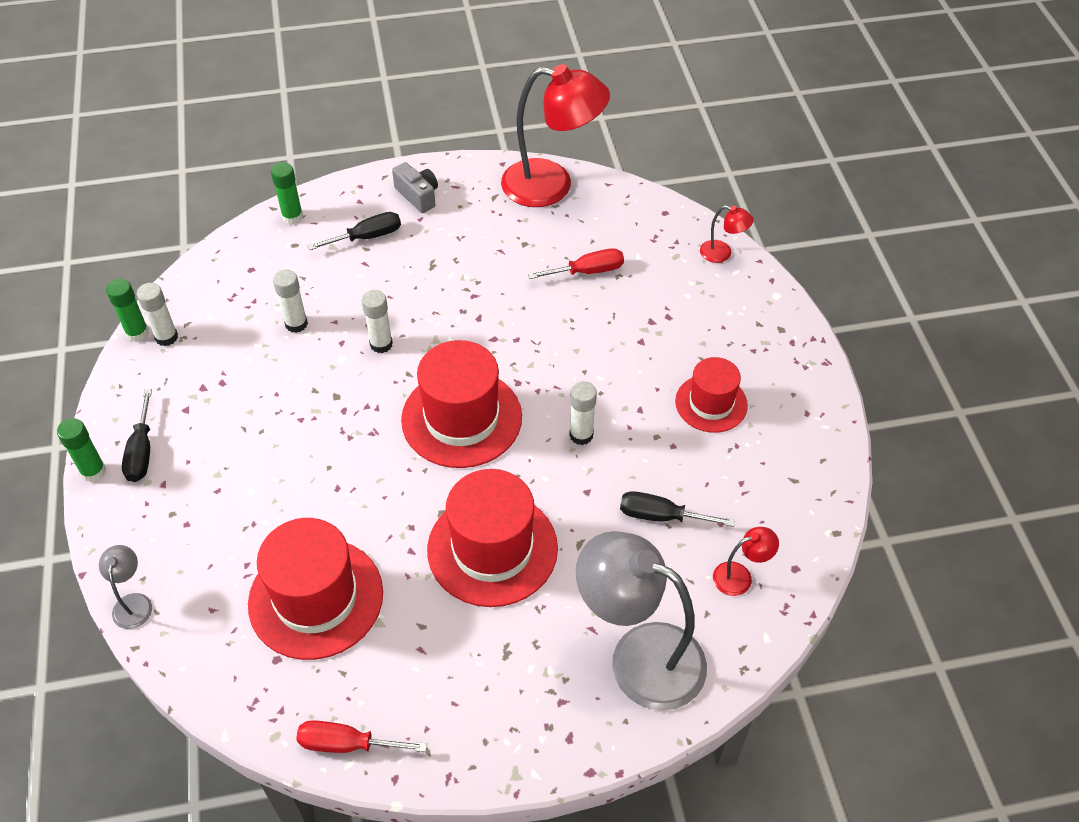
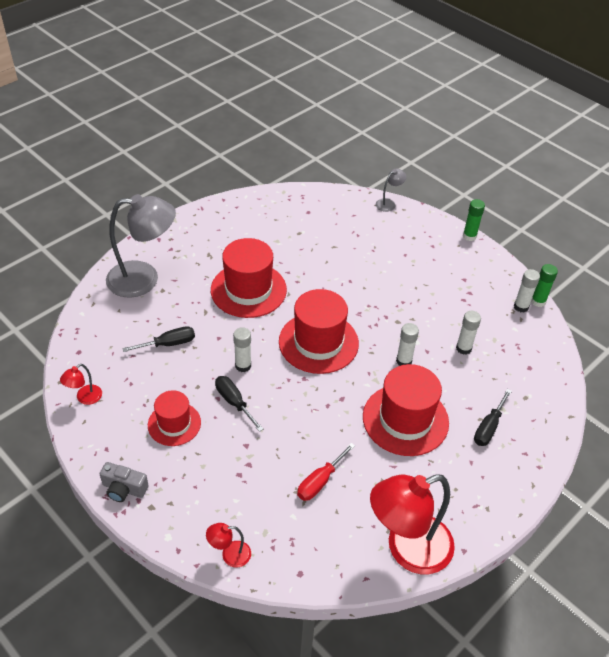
camera: 145 degrees right, 5 degrees down
grey lamp [99,545,152,629] -> grey lamp turned 90 degrees counterclockwise [376,168,406,212]
black screwdriver [122,389,152,482] -> black screwdriver moved to [215,376,263,432]
red hat [248,518,383,660] -> red hat moved to [363,364,449,456]
green glue stick [271,162,303,225] -> none
red screwdriver [296,720,427,753] -> none
grey camera [392,162,438,213] -> grey camera moved to [100,462,149,502]
red lamp [713,527,779,596] -> red lamp moved to [60,364,102,405]

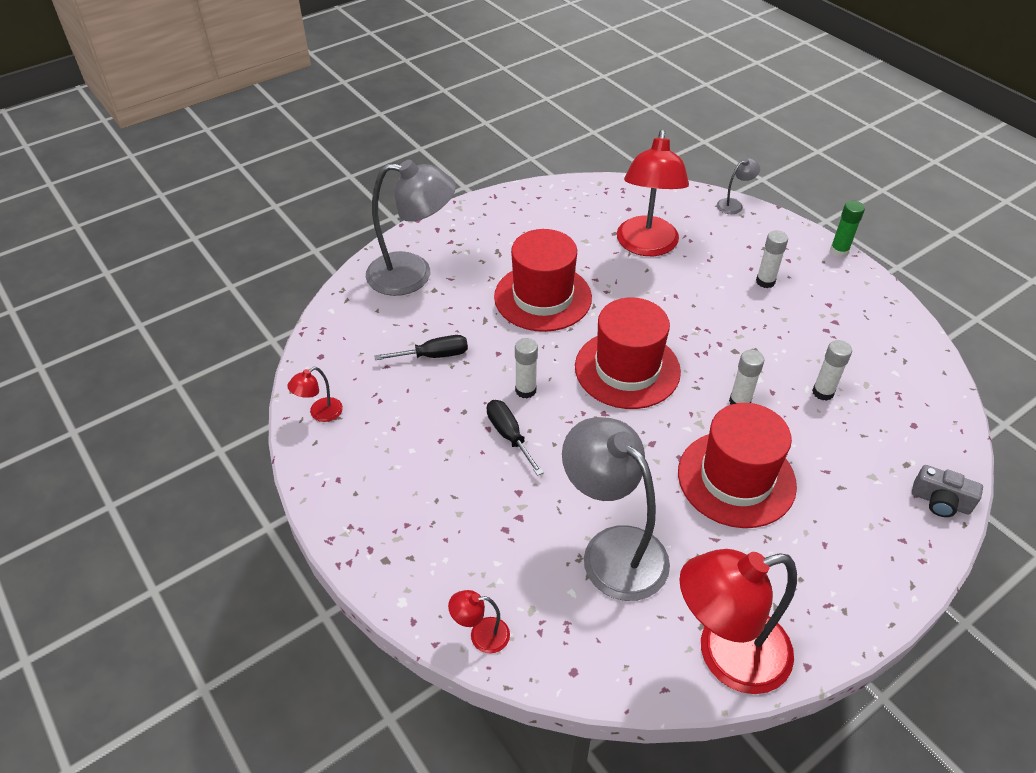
camera: 10 degrees right, 0 degrees up
grey camera [100,462,149,502] -> grey camera moved to [912,465,983,517]
red hat [148,390,201,446] -> none
red screwdriver [297,443,355,501] -> grey lamp [562,417,670,601]
black screwdriver [474,389,512,446] -> none
white glue stick [514,269,540,313] -> white glue stick moved to [756,231,788,288]
green glue stick [531,264,558,307] -> none
none -> red lamp [617,129,689,256]

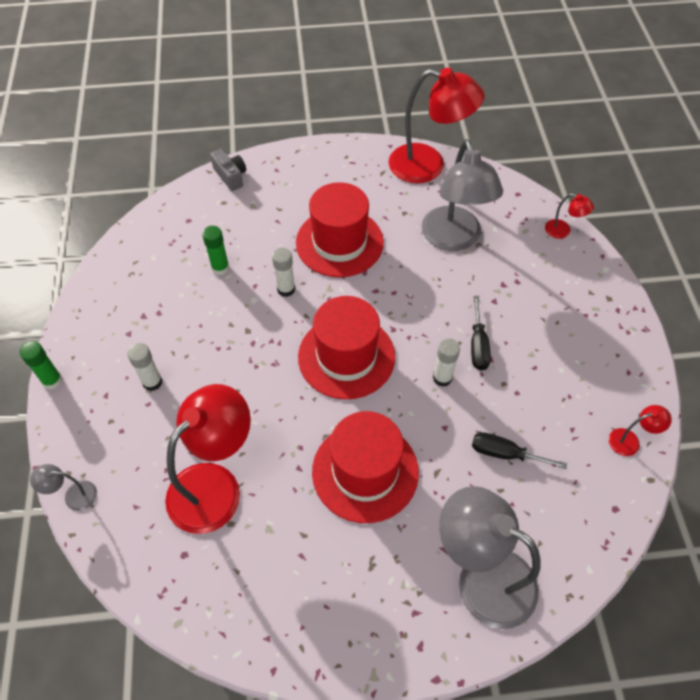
camera: 150 degrees left, 10 degrees up
white glue stick [812,340,852,401] -> green glue stick [202,226,229,275]

